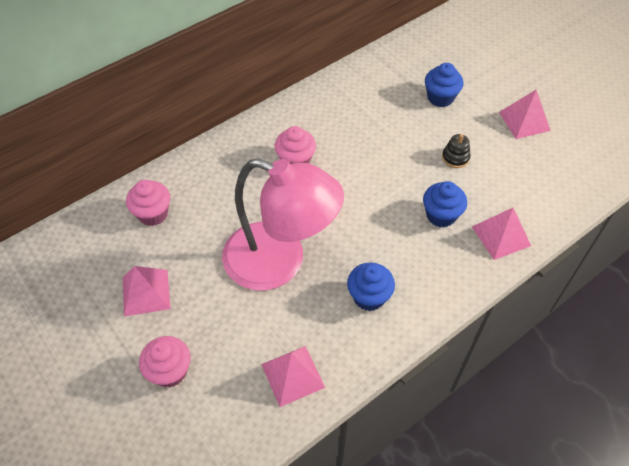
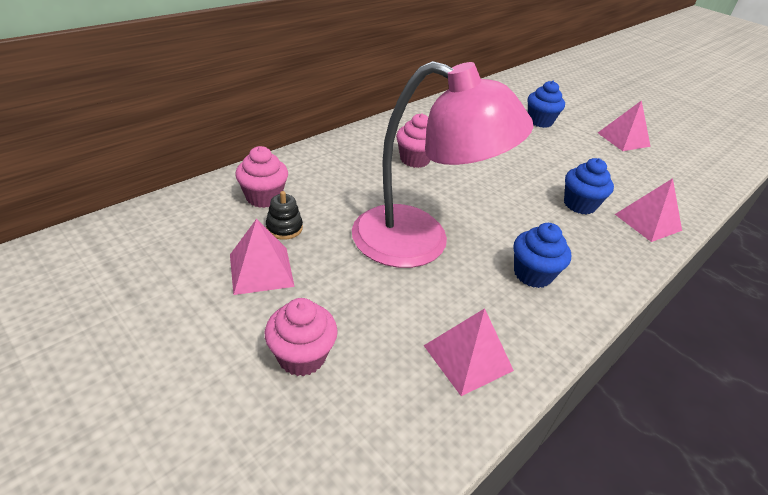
camera: 10 degrees left, 15 degrees down
black stacking toy [442,134,470,168] -> black stacking toy moved to [266,191,303,240]

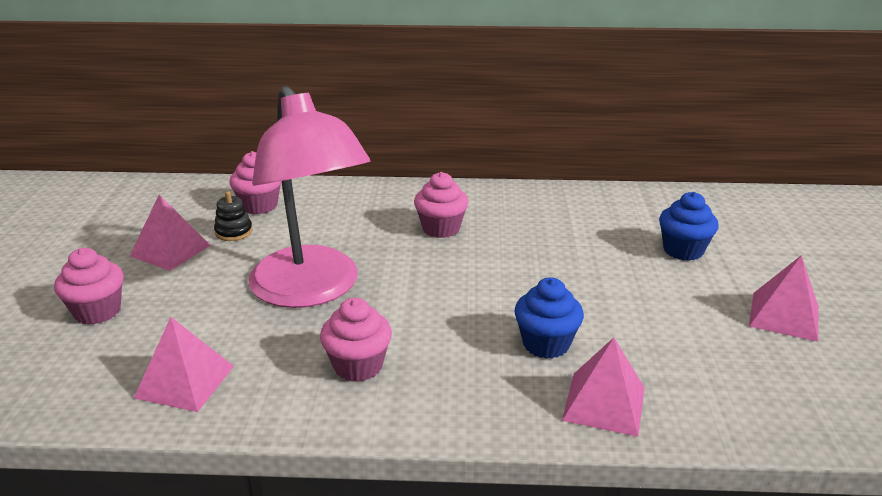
camera: 50 degrees right, 10 degrees down
blue cupcake [514,223,571,288] -> pink cupcake [320,298,392,382]

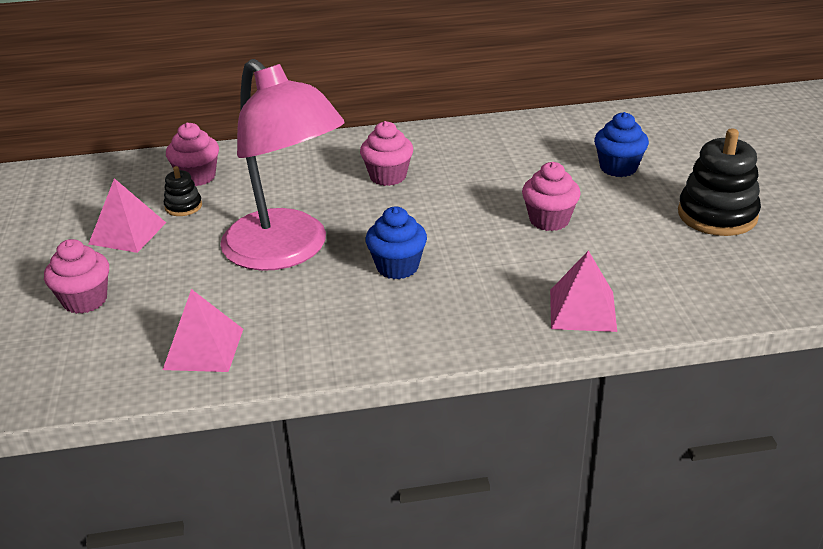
camera: 10 degrees left, 5 degrees up
pink cupcake [320,298,392,382] -> pink cupcake moved to [522,162,581,231]
blue cupcake [514,277,584,359] -> blue cupcake moved to [366,207,427,279]
pink pyramid [749,255,819,342] -> black stacking toy [678,128,761,236]

